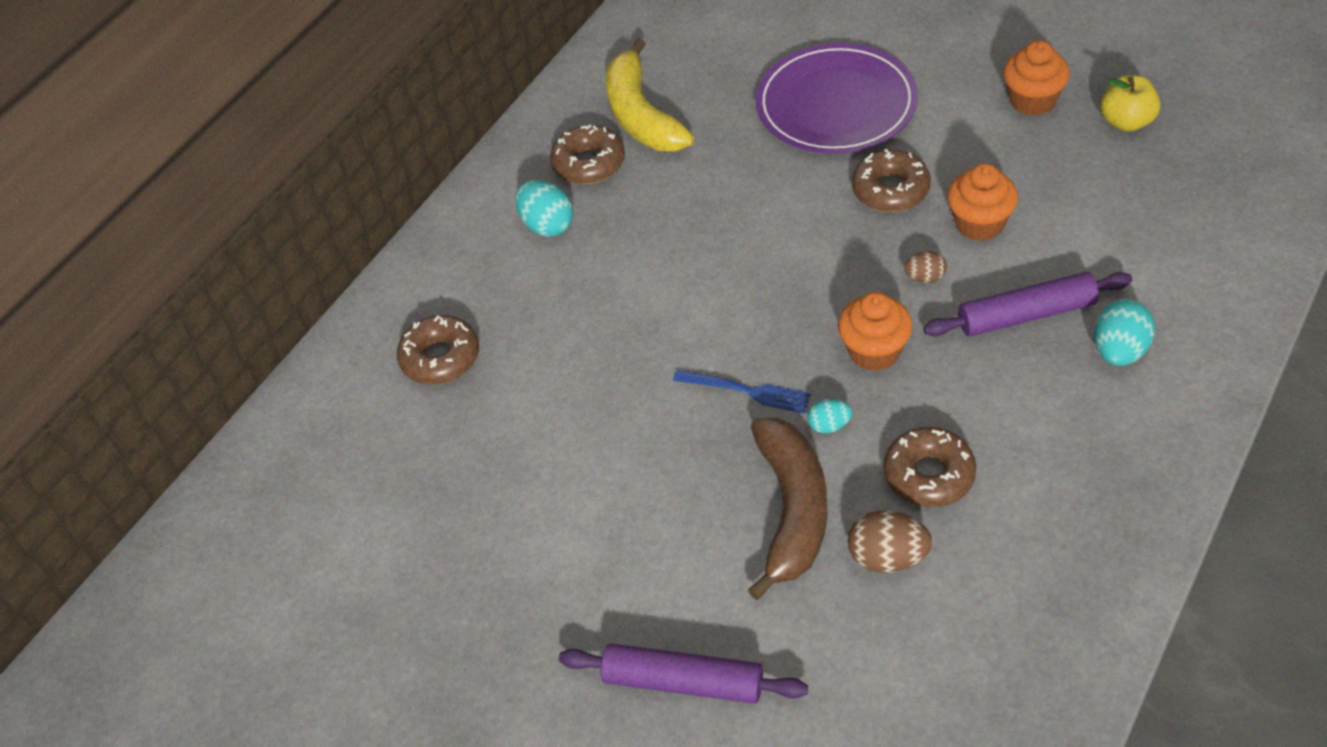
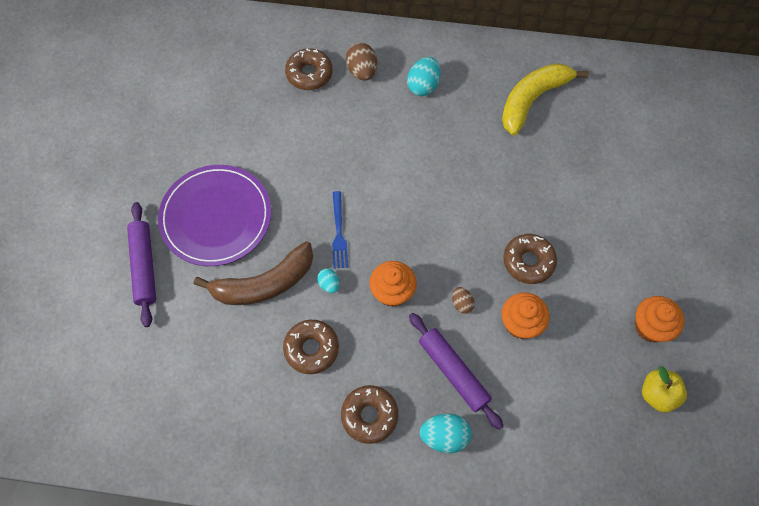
camera: 60 degrees right, 15 degrees up
brown donut [550,125,625,184] -> brown donut moved to [341,385,399,444]
purple plate [756,43,918,154] -> purple plate moved to [158,165,271,266]
brown egg [848,511,932,573] -> brown egg moved to [346,43,377,80]

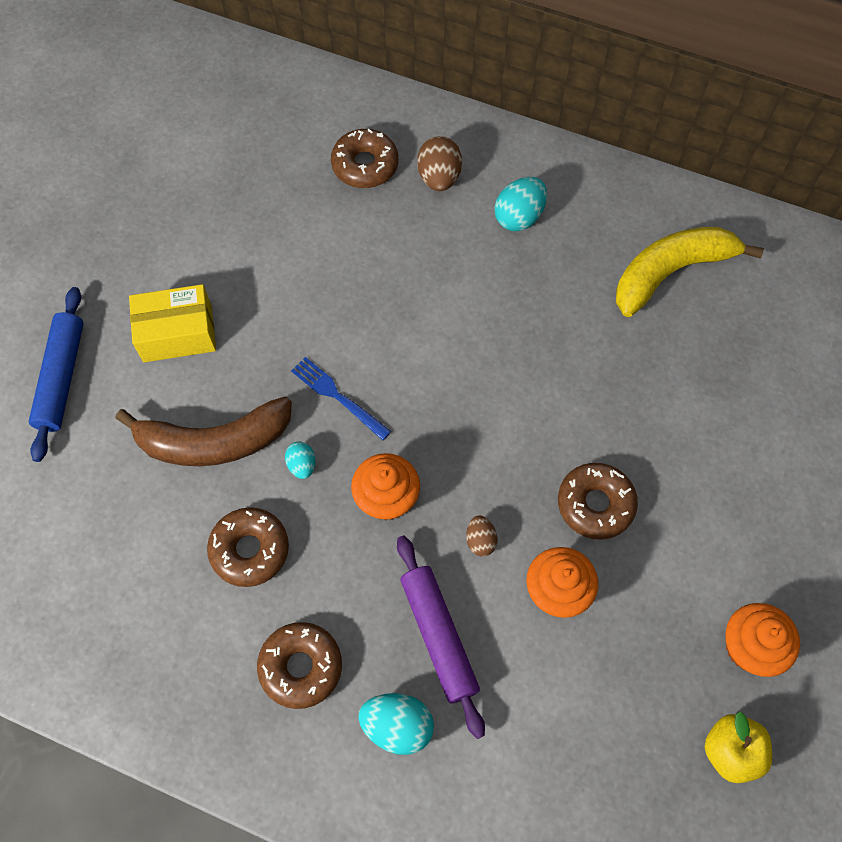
camera: 15 degrees right, 0 degrees up
purple rolling pin [127,202,156,327] -> blue rolling pin [29,287,84,462]
purple plate [158,165,271,266] -> yellow box [129,284,216,362]
blue fork [332,191,348,269] -> blue fork turned 120 degrees clockwise [291,357,391,440]

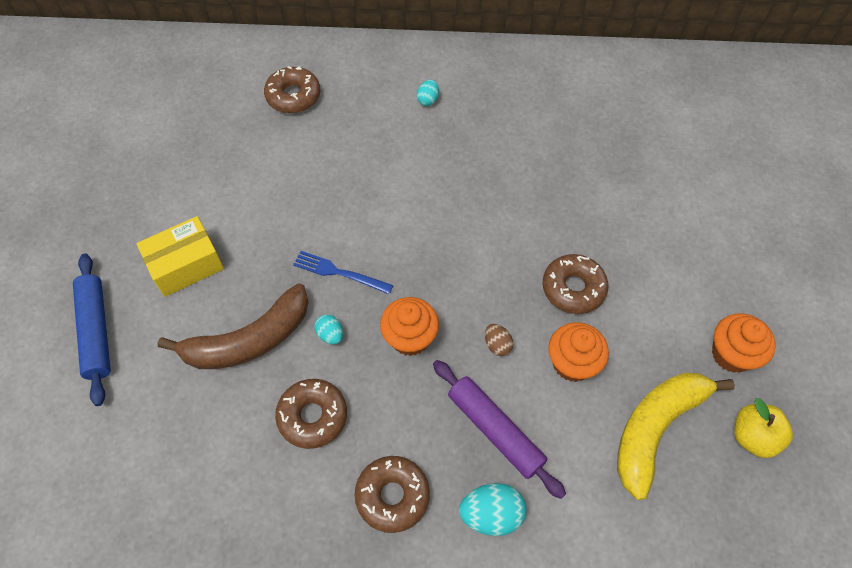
camera: 20 degrees left, 5 degrees down
brown egg [417,136,462,191] -> none
turquoise egg [494,177,547,231] -> turquoise egg [417,80,439,106], size x0.59
yellow banana [616,227,764,317] -> yellow banana moved to [617,373,735,500]

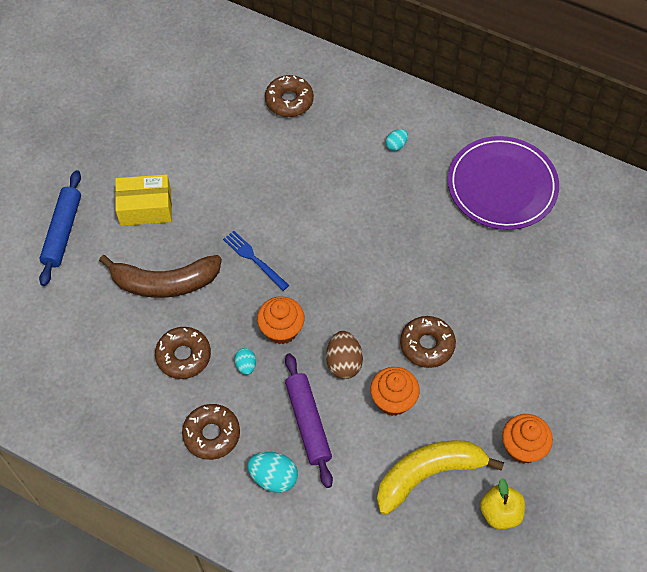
camera: 25 degrees right, 0 degrees up
turquoise egg [315,314,343,344] -> turquoise egg moved to [234,348,256,375]
brown egg [485,324,513,356] -> brown egg [326,331,363,379], size x1.71
none -> purple plate [448,136,559,230]

